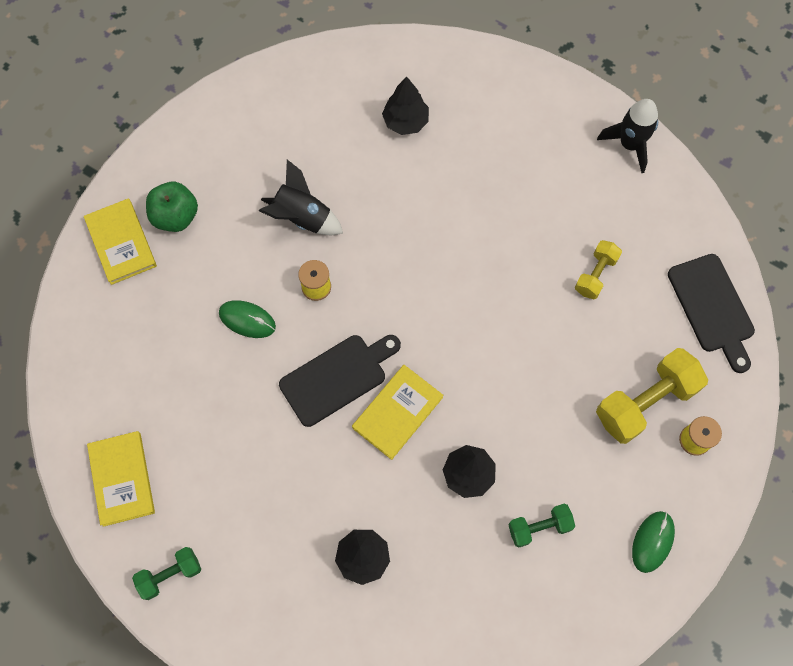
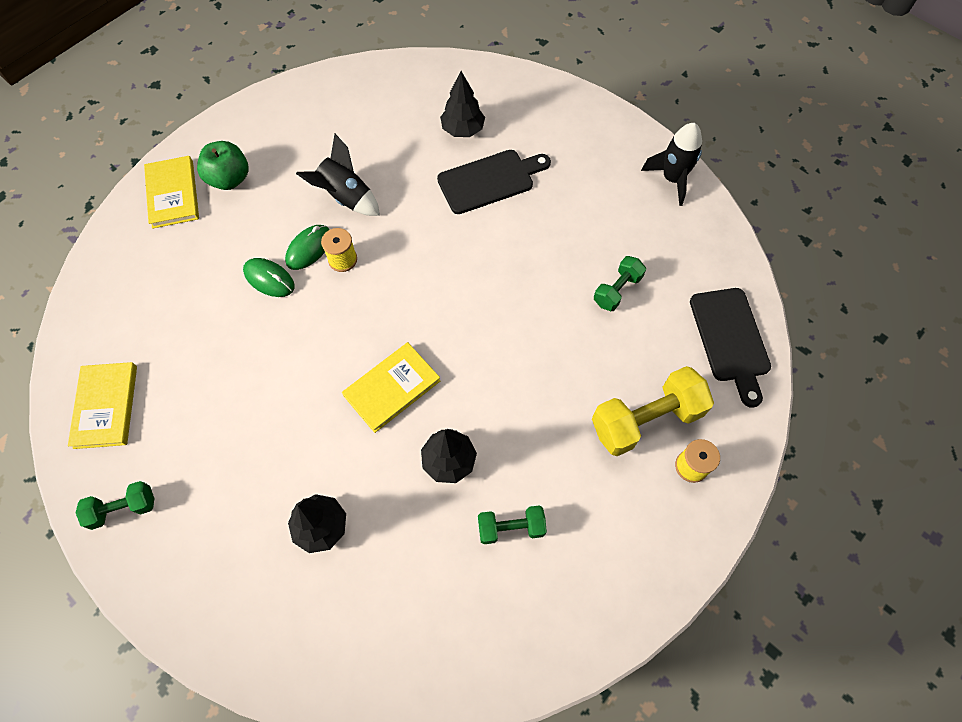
camera: 10 degrees right, 5 degrees down
black cutting board [279,335,401,427] -> black cutting board moved to [437,150,551,214]
yellow dumbbell [575,240,622,299] -> green dumbbell [594,256,646,311]
green mouse [632,511,675,573] -> green mouse moved to [285,225,330,270]

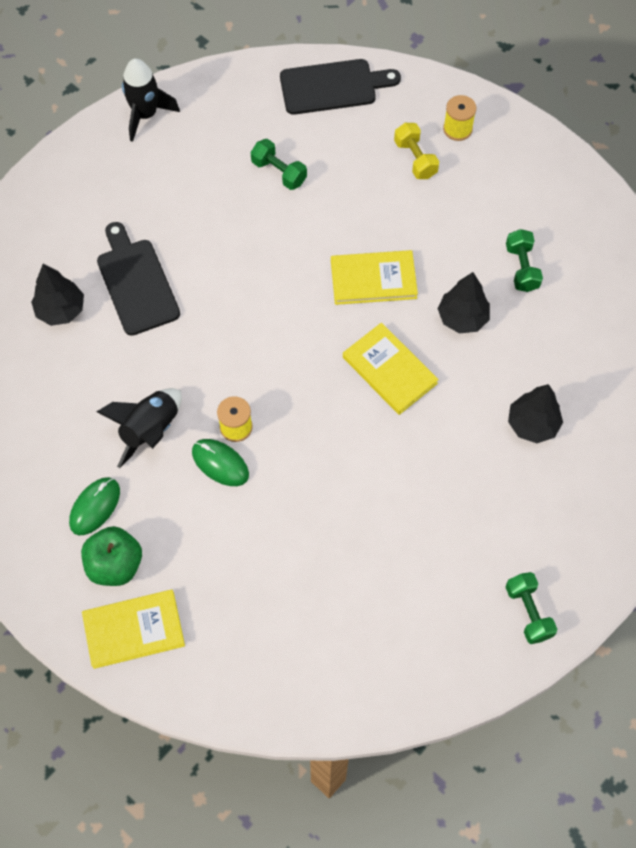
camera: 90 degrees left, 0 degrees up
yellow book [68,362,137,449] -> yellow book moved to [331,250,418,305]
green mouse [243,258,295,297] -> green mouse moved to [69,477,120,535]
yellow dumbbell [592,366,714,456] -> yellow dumbbell [394,123,439,179], size x0.56

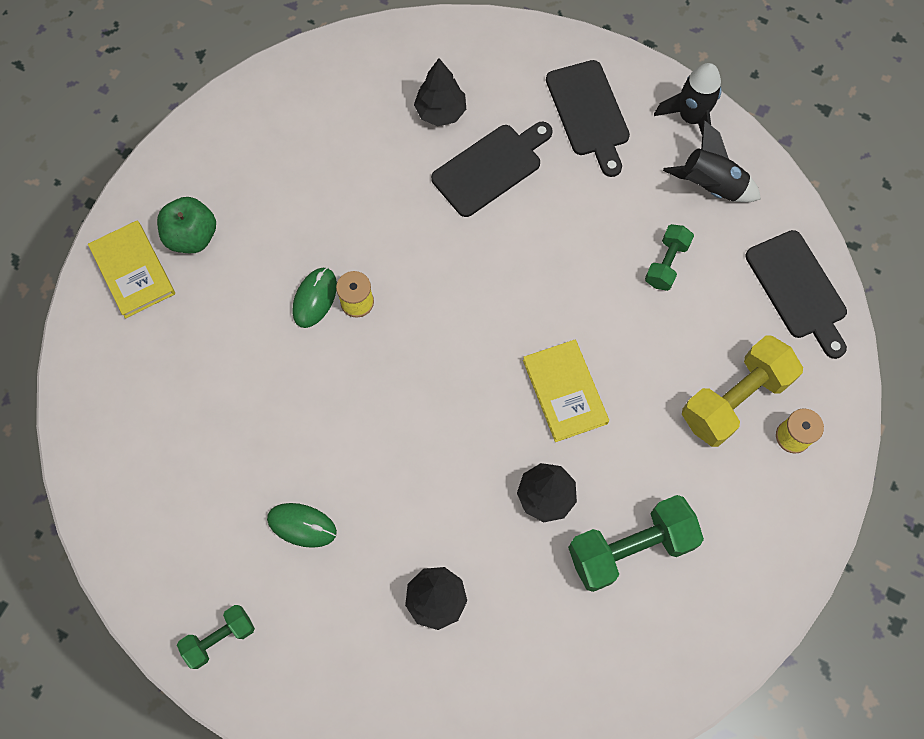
camera: 75 degrees right, 5 degrees up
green mouse [69,477,120,535] -> green mouse moved to [267,503,337,548]
black rocket [97,388,182,468] -> black rocket moved to [663,120,761,203]
yellow book [343,323,439,415] -> none
yellow dumbbell [394,123,439,179] -> yellow dumbbell [682,336,803,447], size x1.78
green dumbbell [506,229,543,292] -> green dumbbell [568,495,704,592], size x1.78
none -> black cutting board [546,60,630,177]

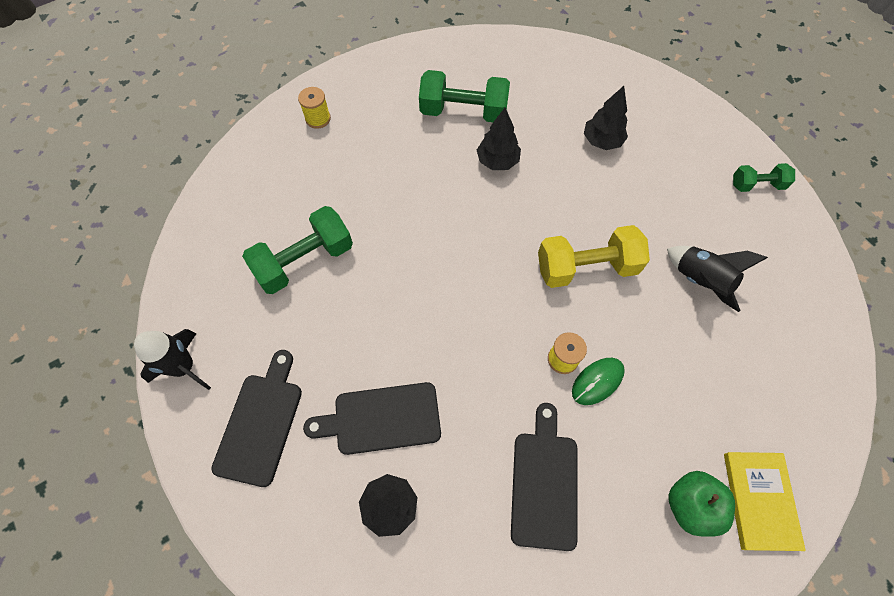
camera: 150 degrees left, 5 degrees down
green mouse [267,503,337,548] -> none
yellow book [523,340,609,442] -> none
green dumbbell [645,224,694,291] -> green dumbbell [242,206,353,294], size x1.78
black rocket [663,120,761,203] -> black rocket moved to [667,246,768,312]
yellow dumbbell [682,336,803,447] -> yellow dumbbell moved to [538,225,650,288]
black cutting board [745,230,847,359] -> black cutting board moved to [511,403,577,551]

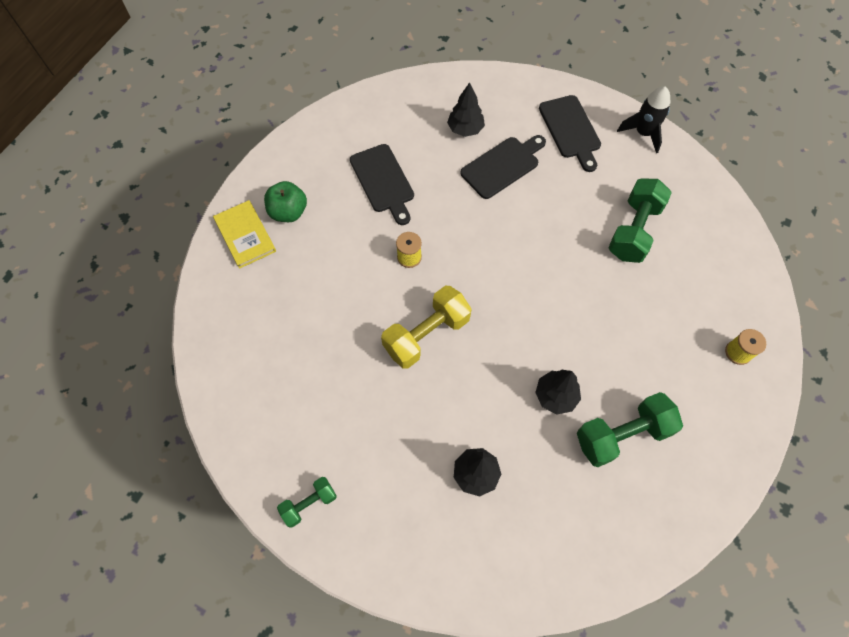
camera: 150 degrees right, 0 degrees up
green mouse [572,358,625,405] -> none
black rocket [667,246,768,312] -> none

